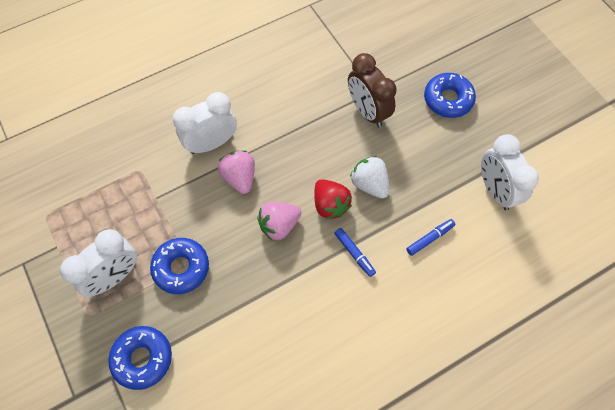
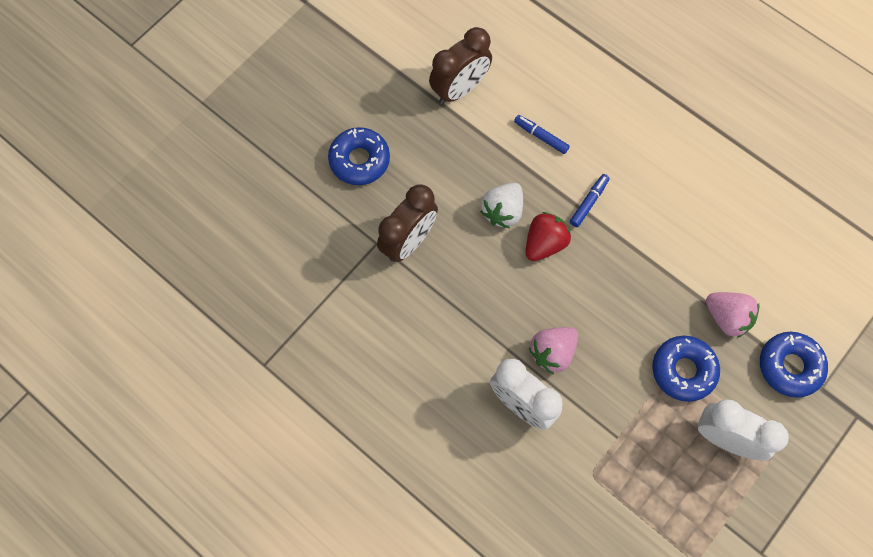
camera: 110 degrees left, 5 degrees up
pink strawberry [257,202,301,241] -> pink strawberry moved to [706,292,759,338]
white clock [481,134,539,211] -> brown clock [429,27,492,104]

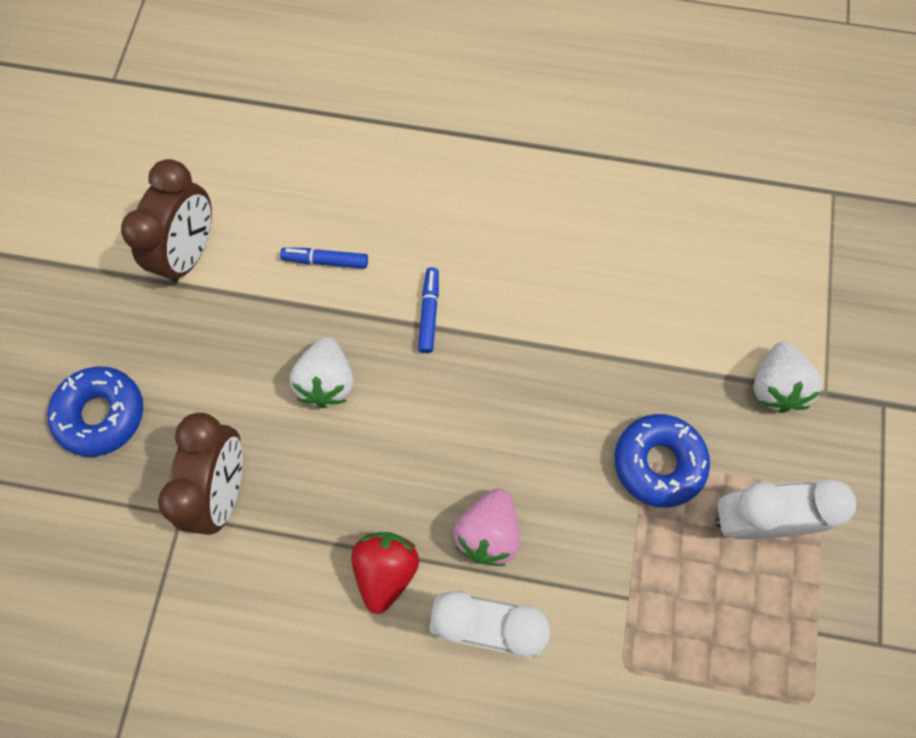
camera: 30 degrees left, 0 degrees up
red strawberry [526,212,571,261] -> red strawberry moved to [351,532,419,614]
pink strawberry [706,292,759,338] -> none
blue donut [760,332,828,398] -> white strawberry [754,342,822,413]

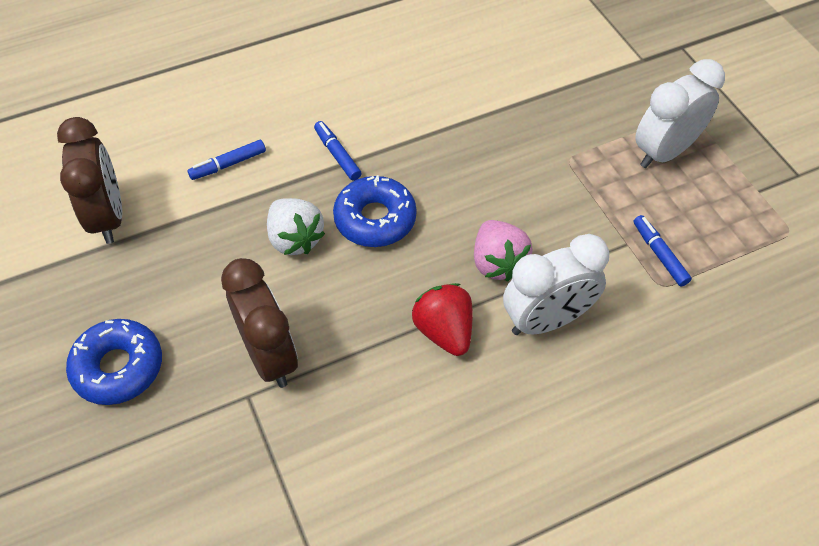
camera: 35 degrees left, 15 degrees down
blue donut [615,414,710,508] -> blue donut moved to [333,175,417,247]
white strawberry [754,342,822,413] -> none
none -> blue marker [633,215,692,287]

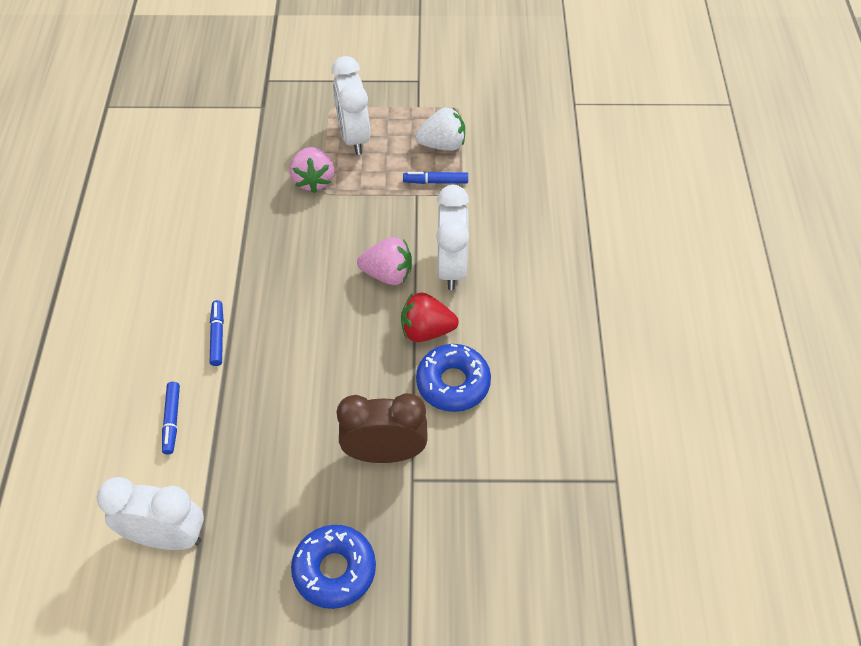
camera: 65 degrees left, 0 degrees up
brown clock [57,117,122,244] -> white clock [97,477,204,550]
white strawberry [267,198,325,255] -> white strawberry moved to [415,108,465,151]
blue marker [314,121,362,181] -> blue marker turned 90 degrees clockwise [210,300,224,366]
blue donut [333,175,417,247] -> blue donut moved to [416,344,491,412]
none -> pink strawberry [289,147,334,193]

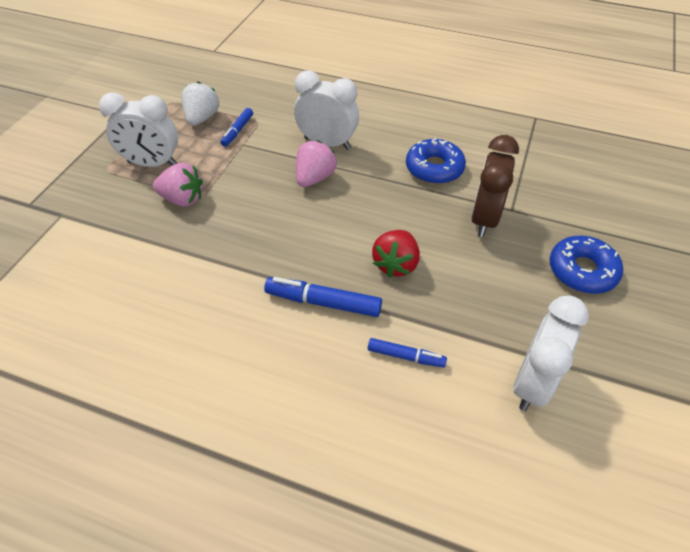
camera: 70 degrees left, 5 degrees down
blue marker [210,300,224,366] -> blue marker [264,277,382,317], size x1.61
red strawberry [401,292,459,342] -> red strawberry moved to [372,230,420,277]

